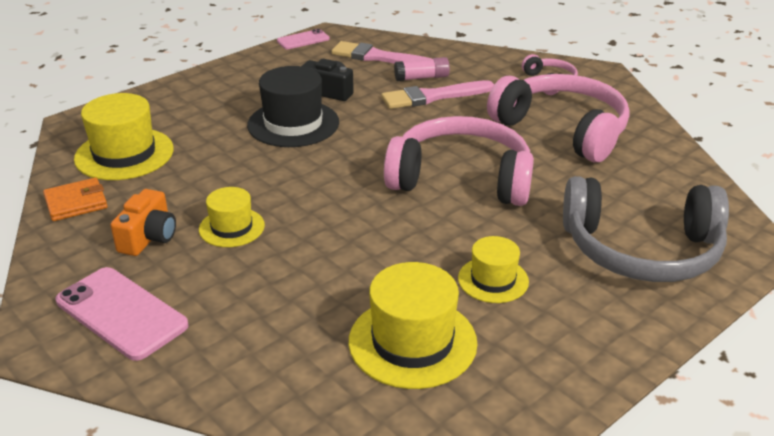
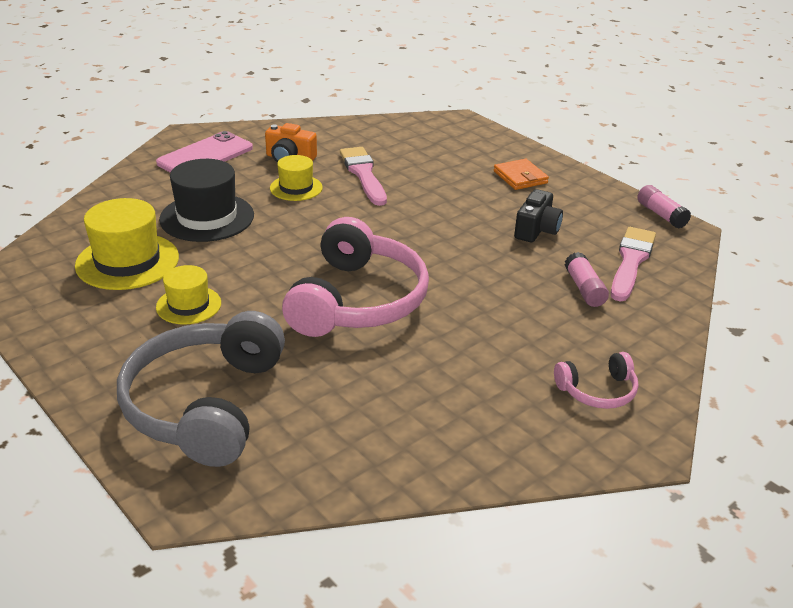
camera: 90 degrees right, 0 degrees up
orange wallet [43,178,107,221] -> orange wallet moved to [494,159,549,190]
yellow hat [74,93,174,180] -> none
black hat [247,66,339,147] -> black hat moved to [159,159,254,242]
pink phone [277,29,330,49] -> pink glue stick [637,185,691,228]
pink brush [381,80,494,109] -> pink brush moved to [340,147,387,206]
pink headphones [487,74,630,162] -> none

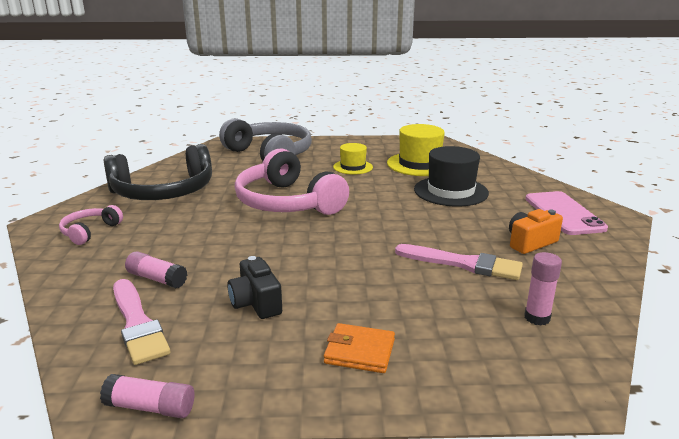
camera: 130 degrees right, 10 degrees down
yellow hat [270,155,323,201] -> none
none -> black headphones [103,144,212,200]
none -> pink glue stick [524,252,562,326]

